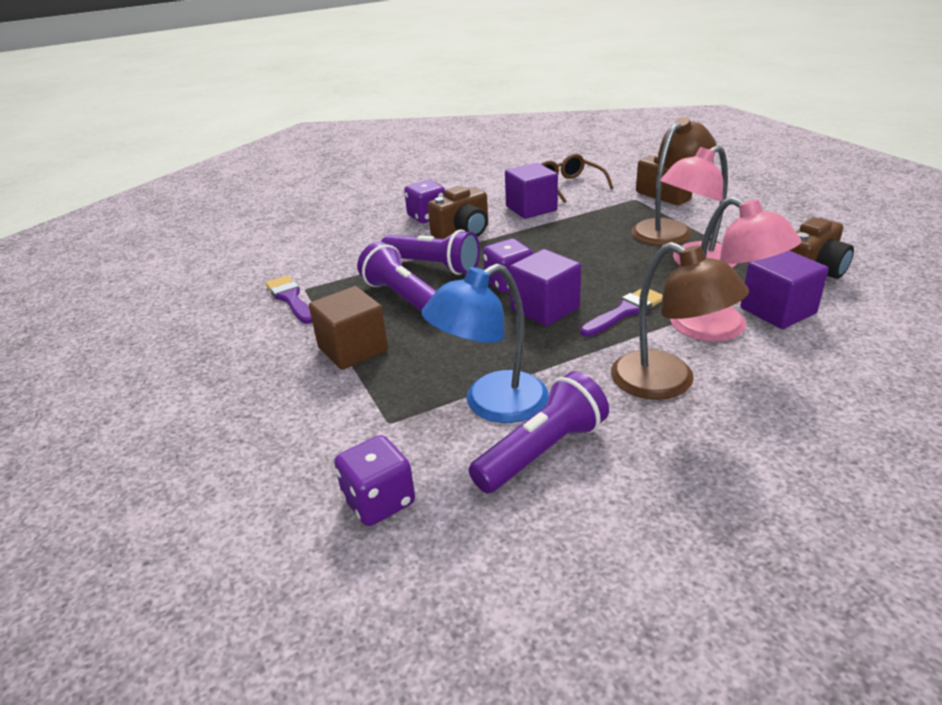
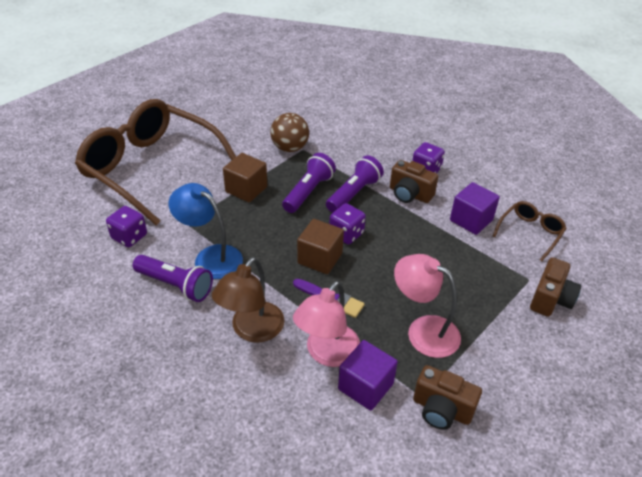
camera: 65 degrees right, 10 degrees up
purple brush [266,275,312,324] -> brown ball [270,113,309,152]
purple flashlight [381,229,480,275] -> purple flashlight turned 150 degrees counterclockwise [326,155,384,213]
purple cube [509,249,581,326] -> brown cube [297,219,344,274]
brown lamp [631,117,717,246] -> none
none -> brown glasses [75,99,236,225]

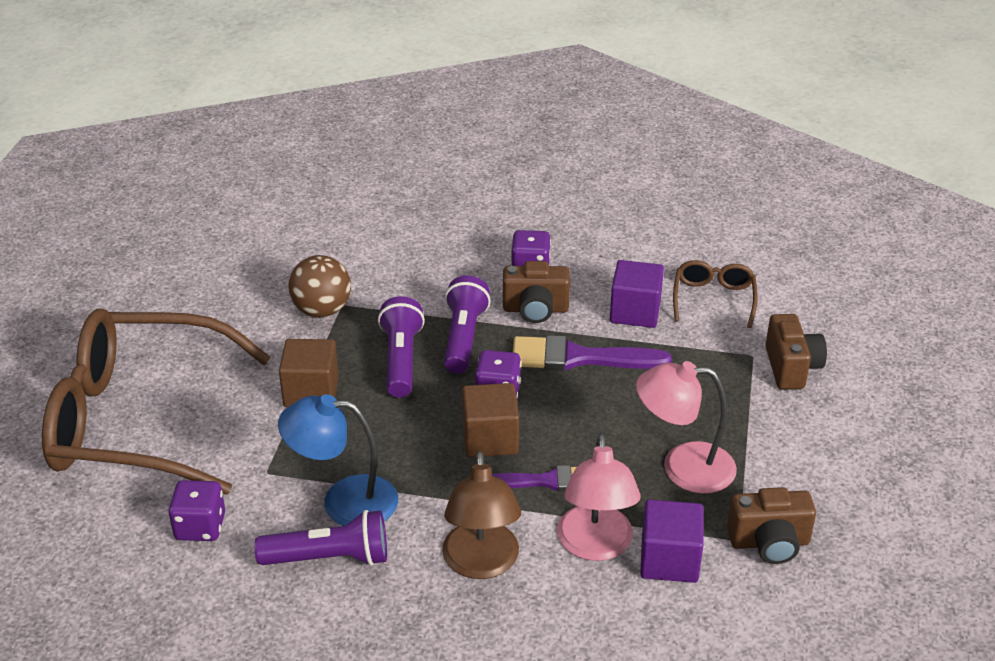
camera: 30 degrees left, 5 degrees down
none -> purple brush [513,335,672,371]

